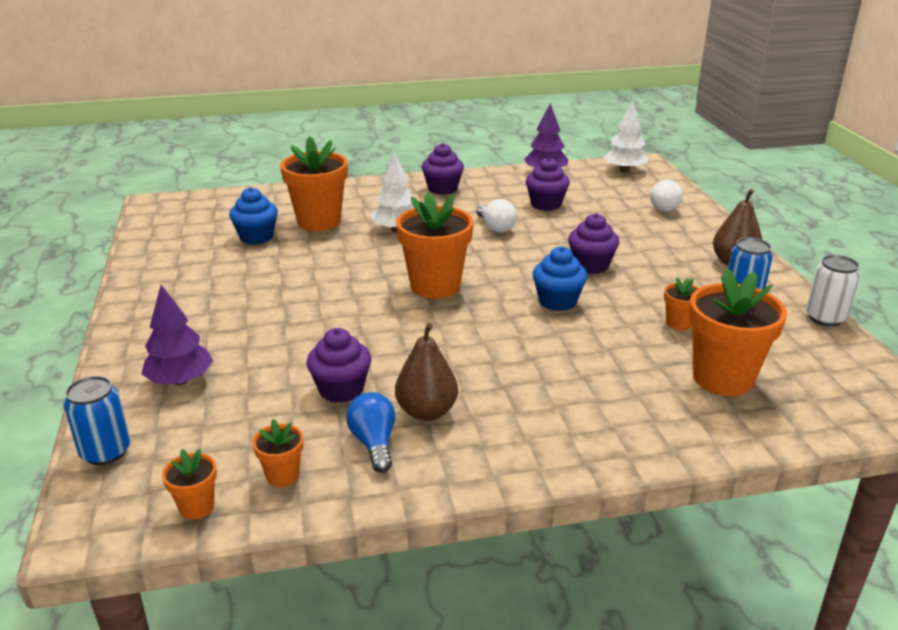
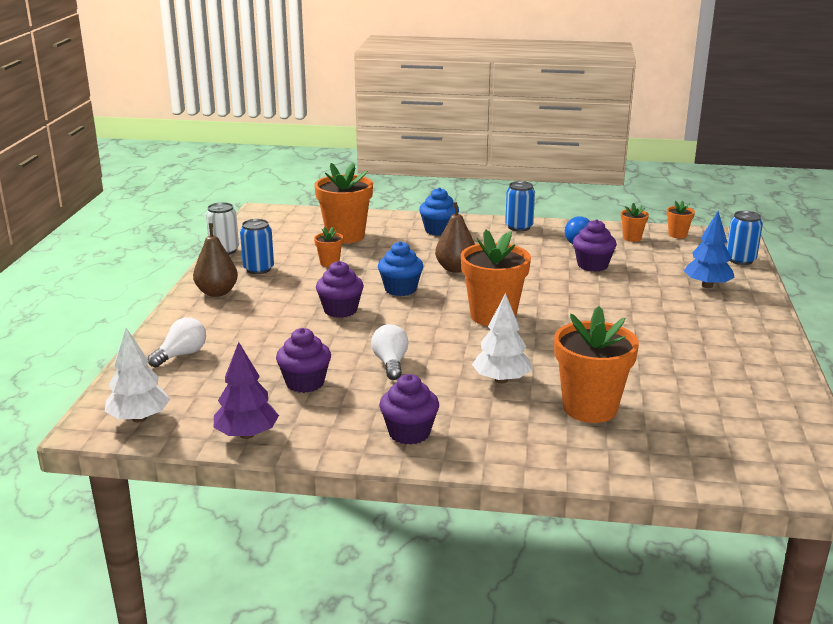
camera: 160 degrees left, 5 degrees down
purple tree [142,285,213,385] -> blue tree [683,211,735,288]
blue cupcake [229,187,278,245] -> blue cupcake moved to [419,188,459,236]
brown pear [395,323,458,421] -> brown pear moved to [435,202,475,273]
none -> blue can [505,181,535,231]

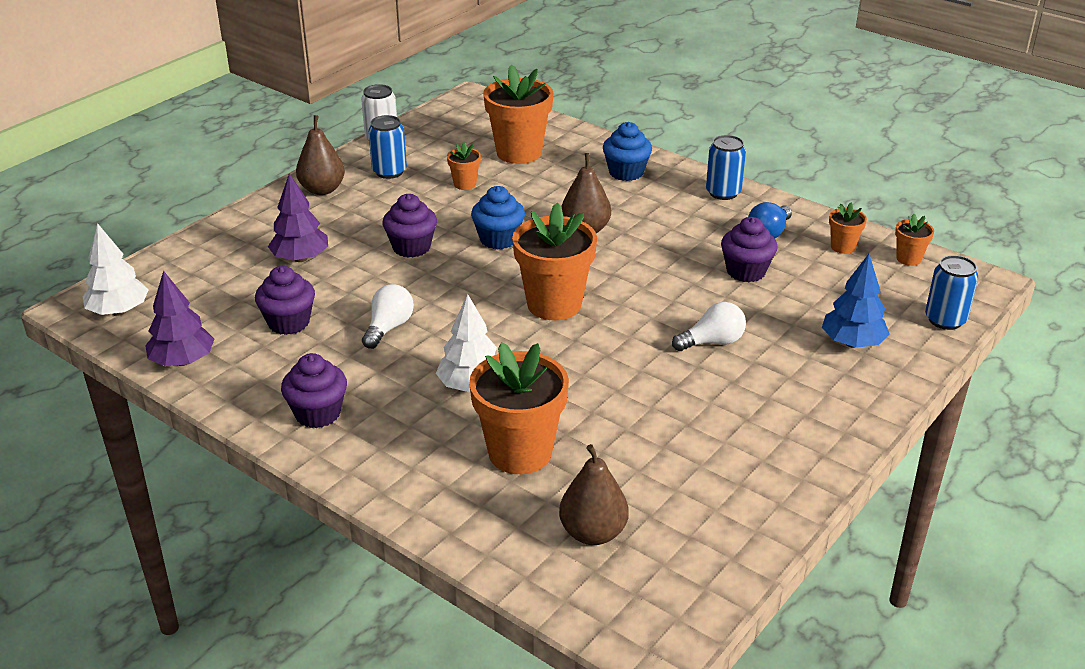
camera: 30 degrees right, 10 degrees up
white light bulb [148,317,206,368] -> white light bulb moved to [672,302,746,351]
none -> purple tree [268,173,328,262]
none -> brown pear [559,444,629,545]

